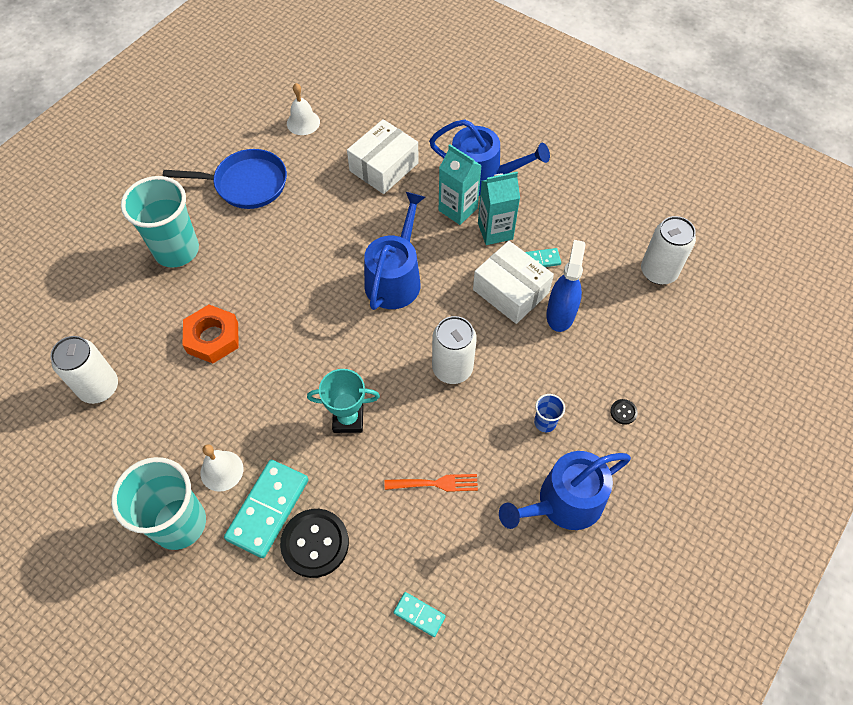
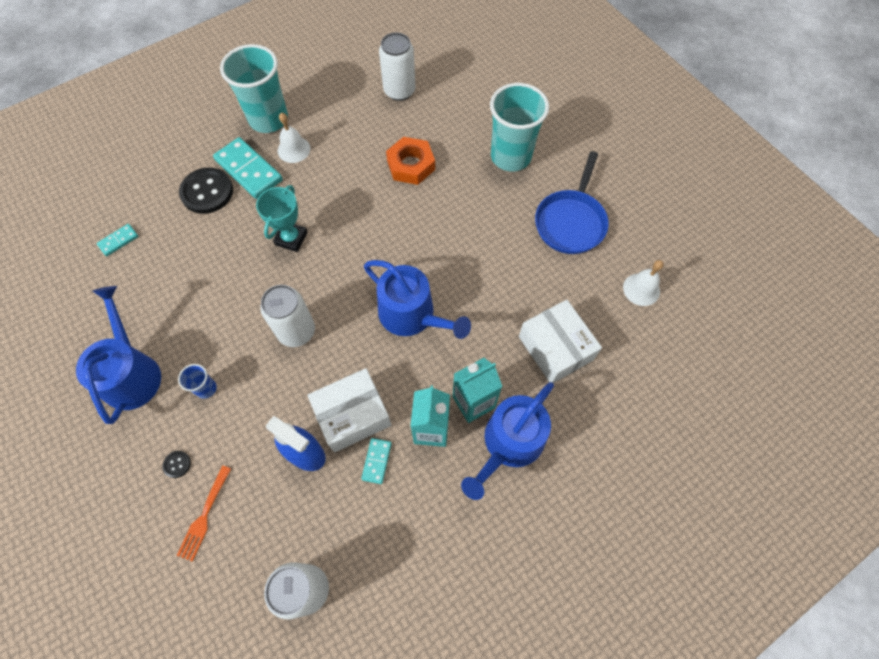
camera: 110 degrees right, 5 degrees up
orange fork [385,474,478,492] -> orange fork moved to [177,465,231,562]

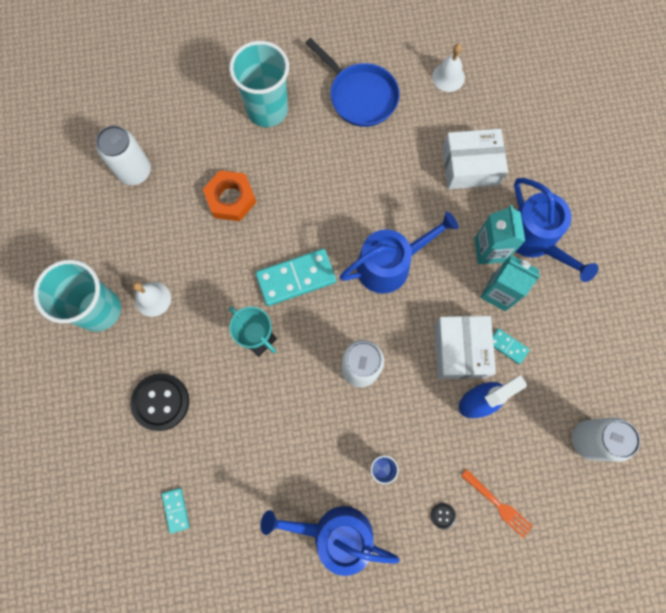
camera: 65 degrees left, 10 degrees up
turquoise domino [213,137,283,199] -> turquoise domino moved to [255,249,336,306]

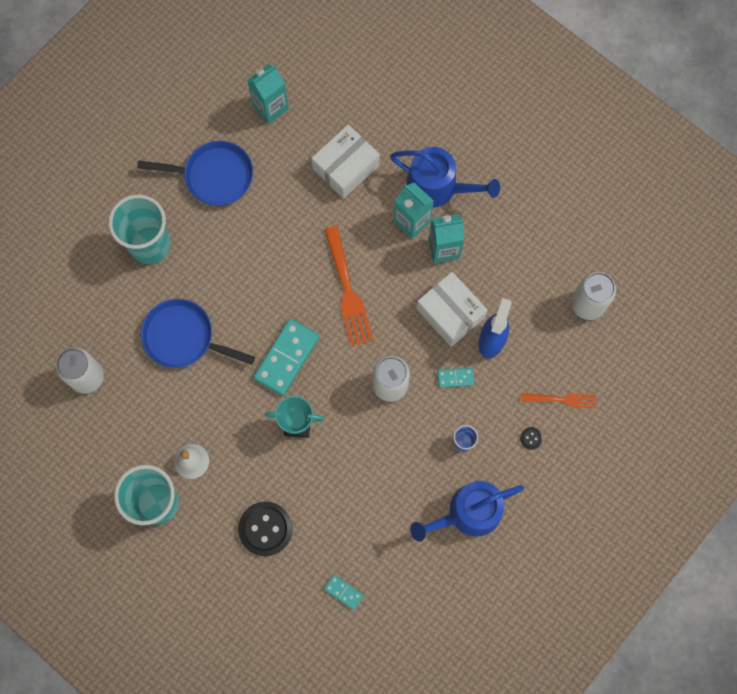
camera: 40 degrees left, 0 degrees up
orange nut [203,170,256,221] -> blue pan [141,299,255,368]
blue watering can [340,211,459,294] -> orange fork [324,226,373,346]
white bell [432,44,465,92] -> turquoise carton [247,64,289,124]
turquoise domino [493,328,530,364] -> turquoise domino moved to [437,368,474,388]

